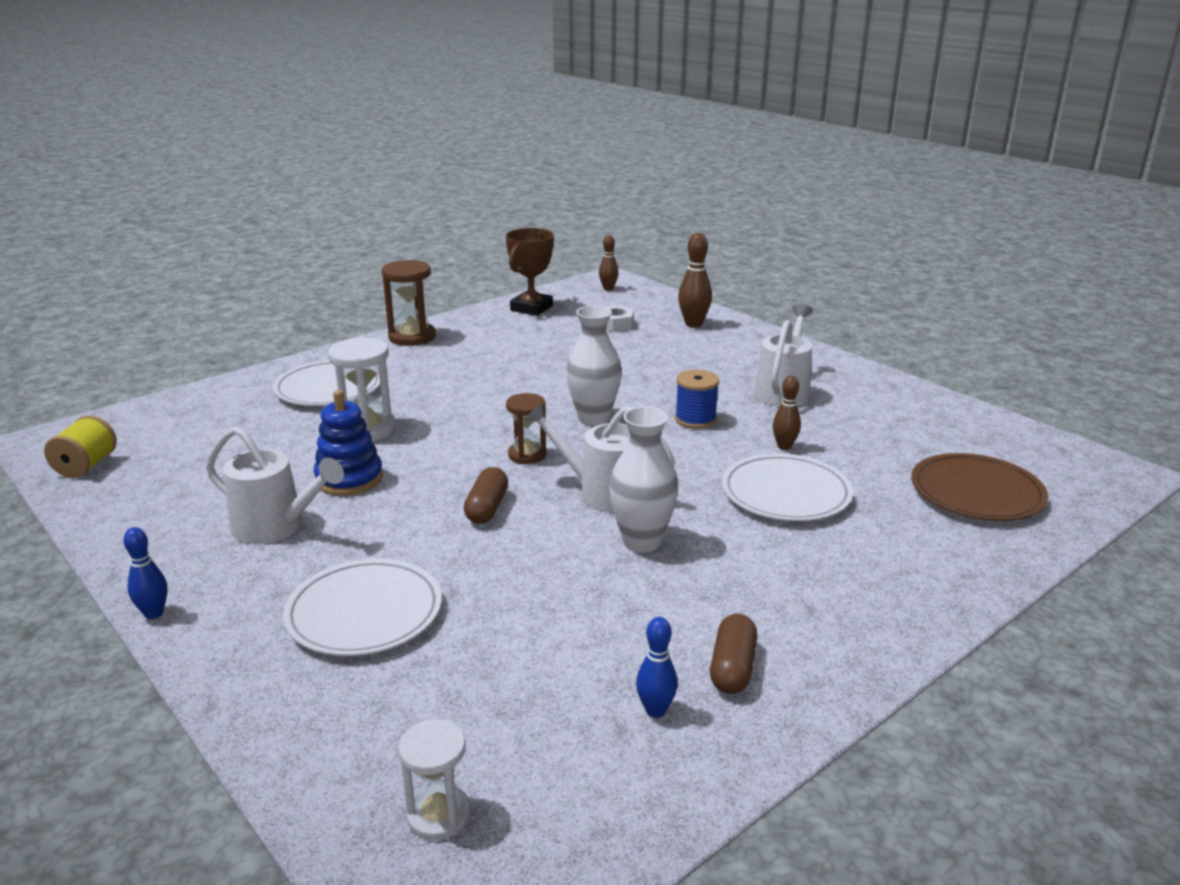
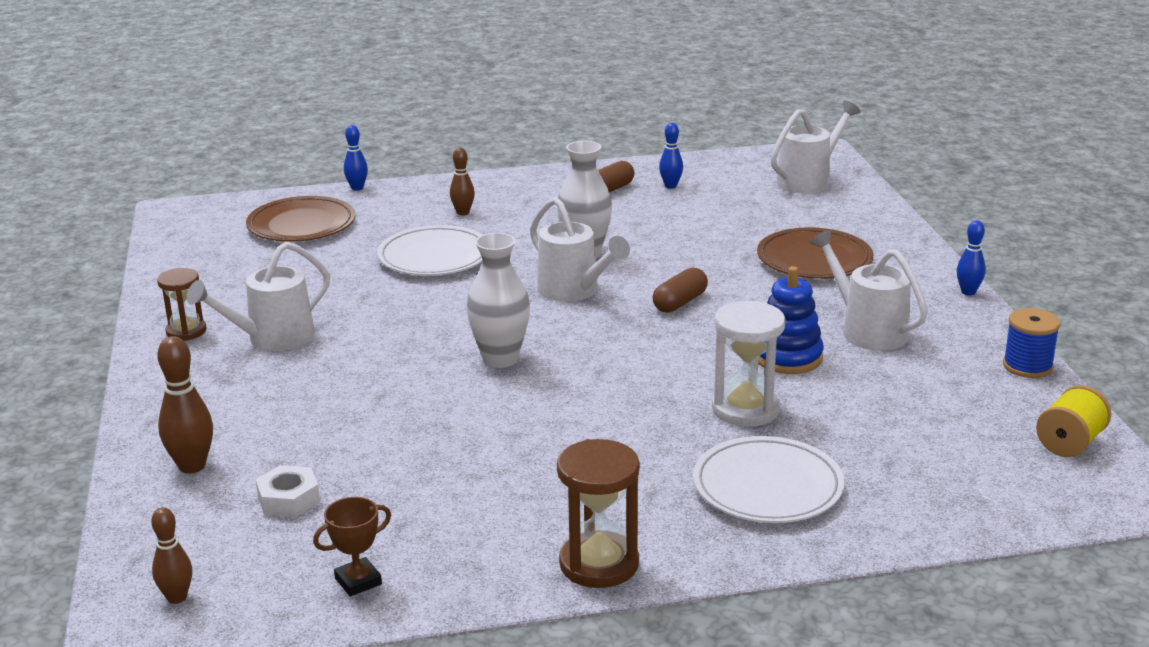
camera: 150 degrees left, 0 degrees up
white plate [283,558,442,656] -> brown plate [757,227,873,279]
white hourglass [398,719,471,840] -> white watering can [771,101,861,194]
brown trophy [506,228,554,316] -> brown trophy [313,497,391,597], size x0.61
brown hourglass [506,393,547,464] -> brown hourglass moved to [157,268,207,341]
blue spool [675,370,719,429] -> blue spool moved to [1003,308,1061,378]
brown bowling pin [773,376,801,450] -> brown bowling pin moved to [450,148,475,215]
none -> blue bowling pin [344,125,368,191]

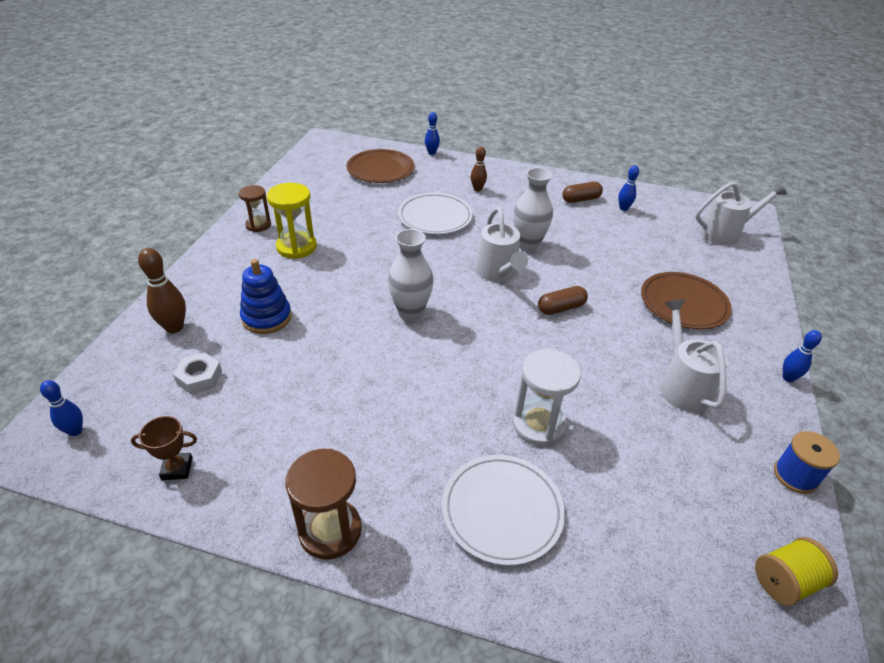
camera: 25 degrees right, 15 degrees up
brown bowling pin [151,507,192,604] -> blue bowling pin [40,380,83,436]
white watering can [187,242,330,351] -> yellow hourglass [267,183,317,259]
blue stacking toy [758,266,824,374] -> blue stacking toy moved to [240,259,292,334]

